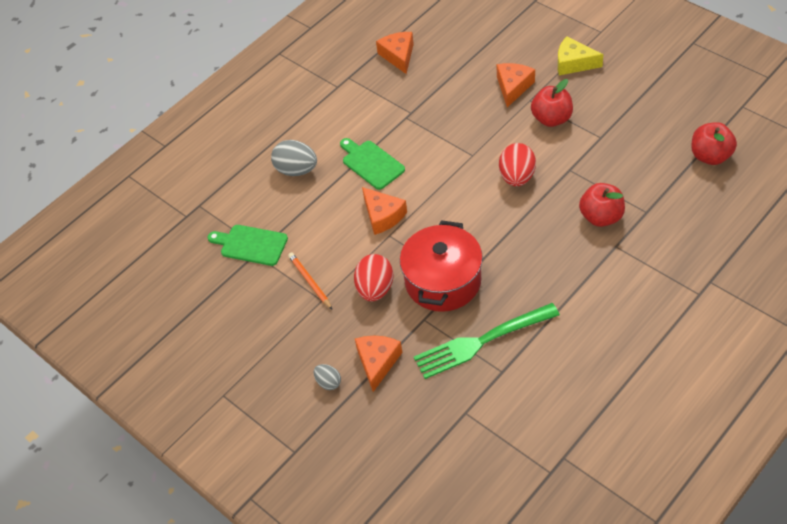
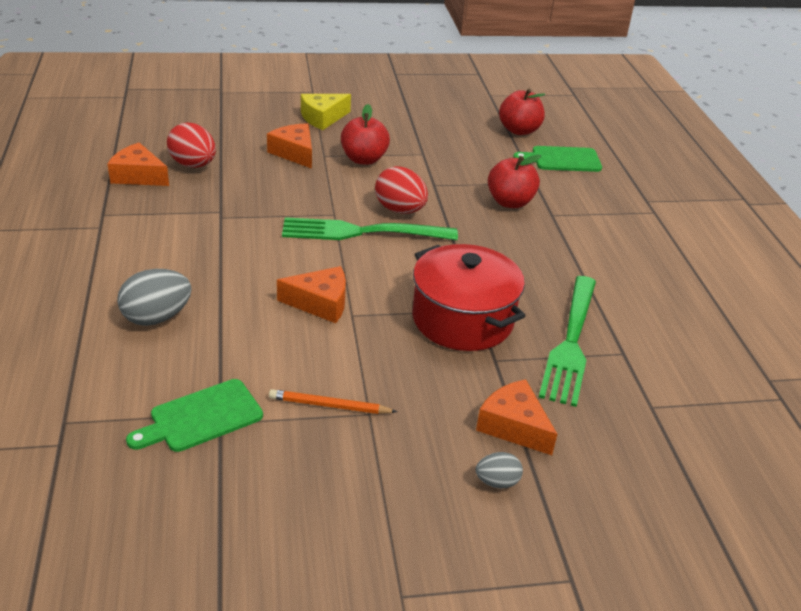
camera: 60 degrees left, 15 degrees down
green cutting board [340,138,405,190] -> green cutting board moved to [513,146,602,172]
red egg [354,254,394,302] -> red egg moved to [167,122,216,168]
none -> green fork [282,217,458,240]

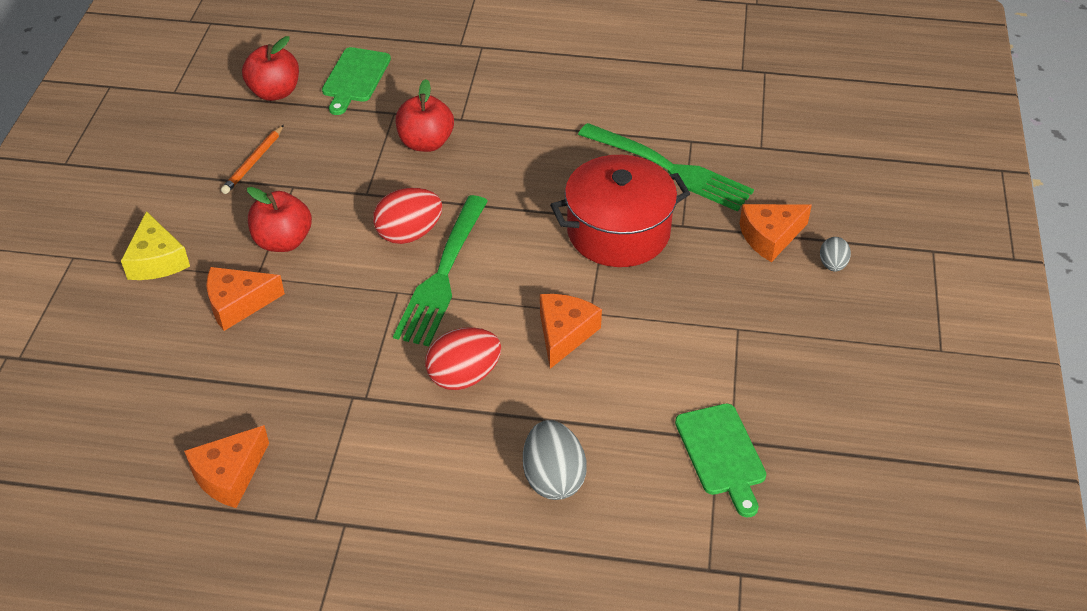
camera: 70 degrees left, 10 degrees up
red egg [167,122,216,168] -> red egg moved to [425,327,501,390]
orange pencil [269,389,397,414] -> orange pencil moved to [221,125,284,194]

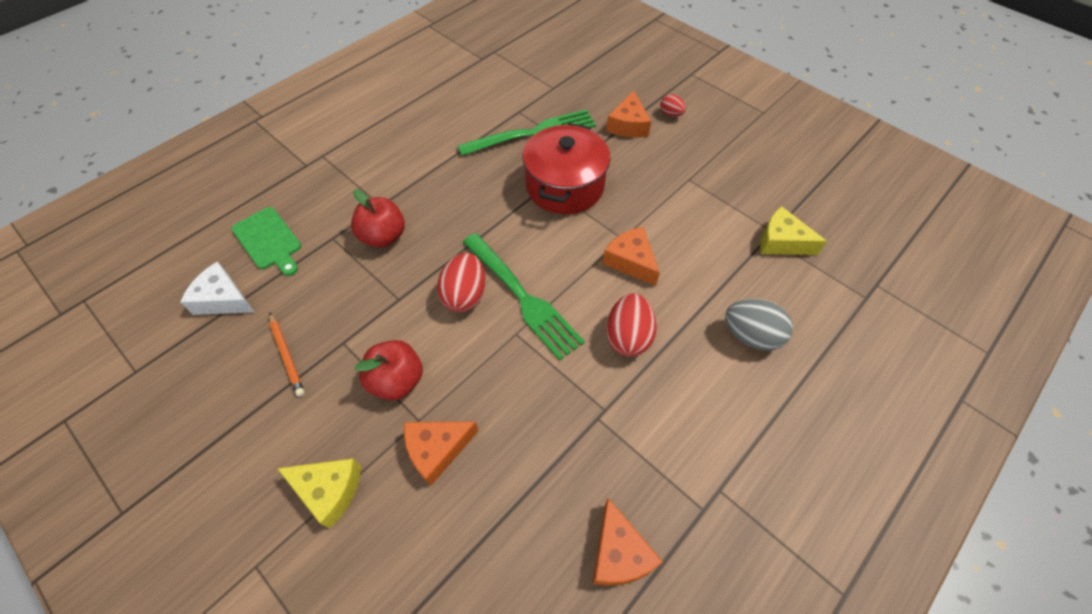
camera: 55 degrees left, 10 degrees up
orange cheese [206,267,285,331] -> orange cheese turned 45 degrees clockwise [404,422,478,486]
red apple [242,36,299,101] -> white cheese [180,261,254,315]
green cutting board [675,403,766,517] -> yellow cheese [760,206,827,255]
grey egg [820,237,851,271] -> red egg [660,94,686,117]

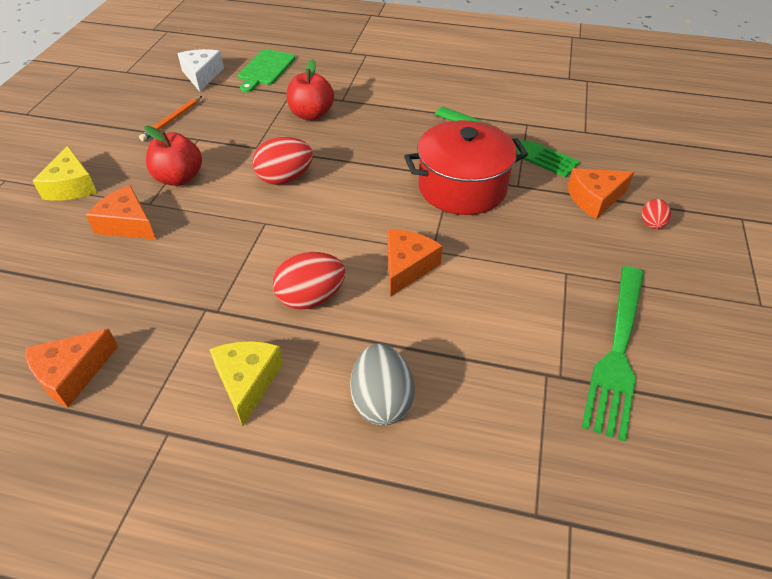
camera: 60 degrees right, 10 degrees down
green fork [463,233,585,360] -> green fork moved to [581,266,644,442]
yellow cheese [760,206,827,255] -> yellow cheese moved to [209,341,283,426]

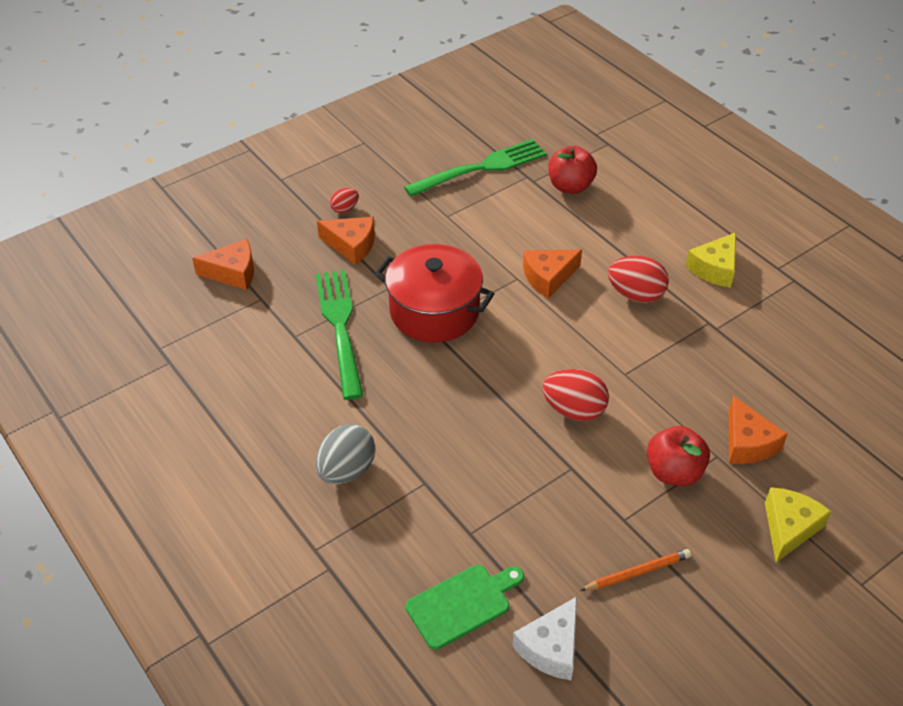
camera: 140 degrees left, 0 degrees up
orange cheese [26,329,118,408] -> orange cheese moved to [192,239,254,290]
red apple [287,59,334,120] -> red apple moved to [548,146,597,194]
grey egg [350,344,415,426] -> grey egg moved to [316,424,375,484]

